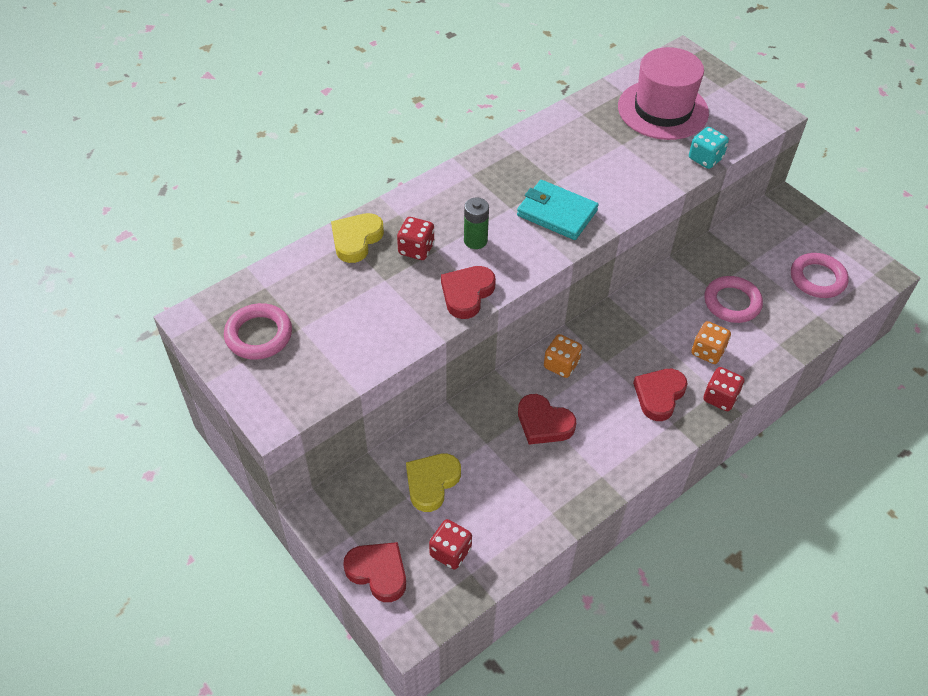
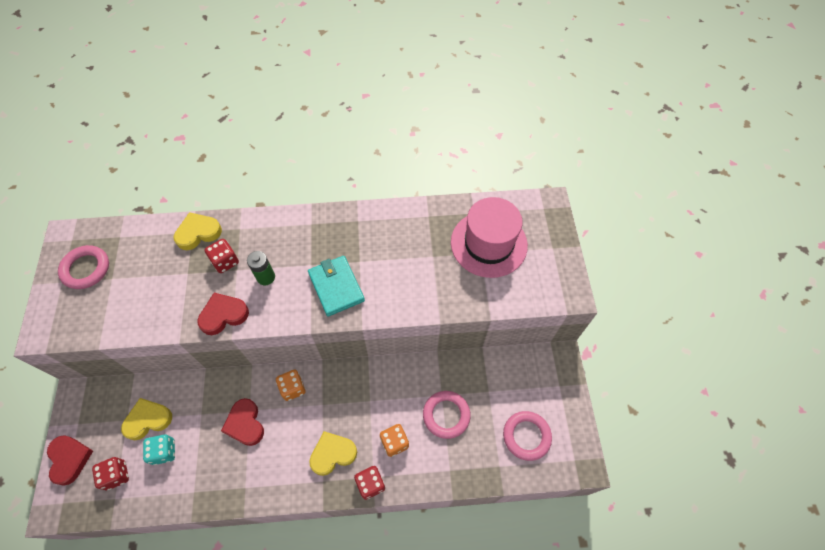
camera: 35 degrees right, 10 degrees up
red heart [633,369,688,421] -> yellow heart [309,431,357,476]
turquoise dice [689,127,729,169] -> turquoise dice moved to [143,434,175,465]

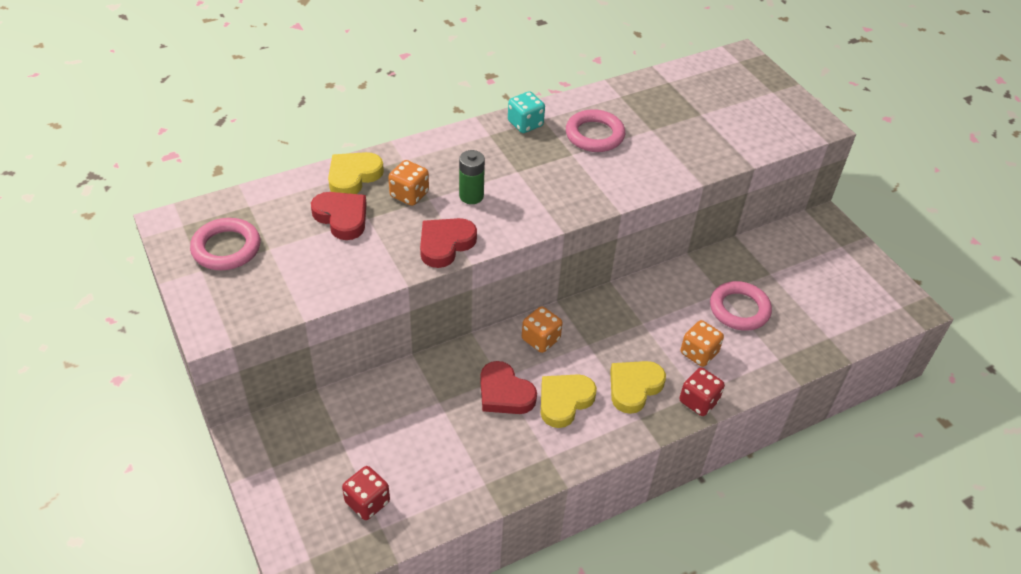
camera: 25 degrees left, 15 degrees down
red heart [47,435,93,486] -> red heart moved to [311,192,367,240]
yellow heart [121,398,172,440] -> yellow heart moved to [541,374,597,428]
turquoise dice [143,434,175,465] -> turquoise dice moved to [508,91,545,133]
red dice [205,239,239,273] -> orange dice [388,160,429,206]
turquoise wallet [308,256,365,317] -> none
pink hat [451,197,528,278] -> none
pink ring [503,411,552,461] -> pink ring moved to [566,109,625,152]

